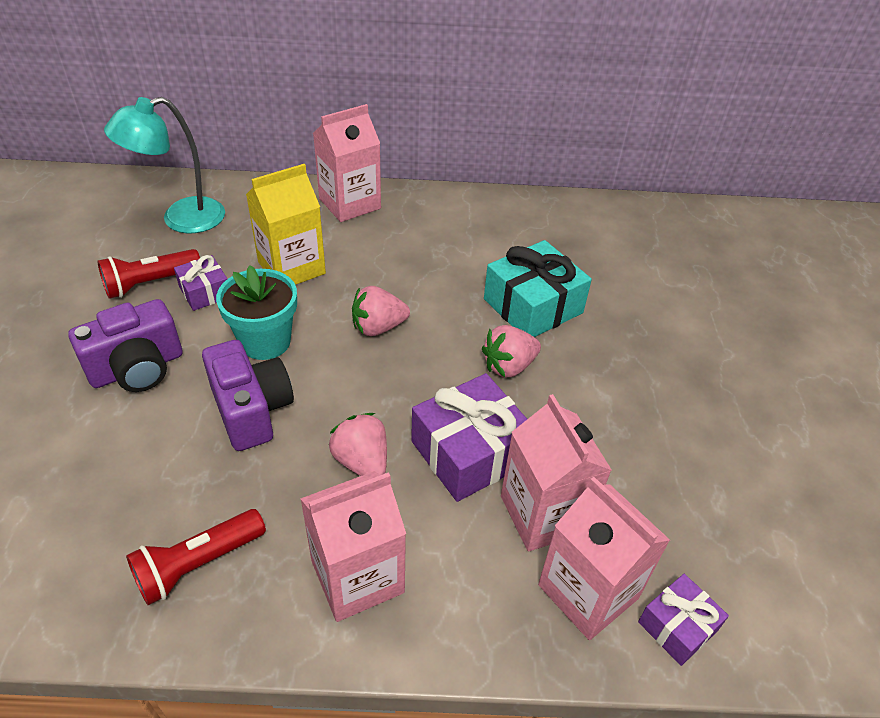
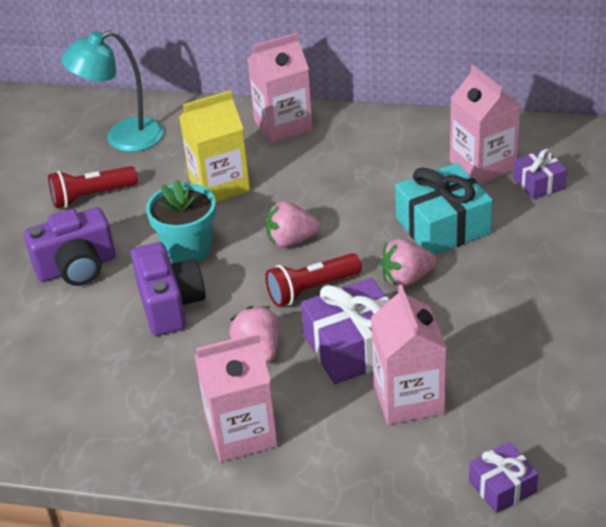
camera: 15 degrees right, 5 degrees down
red flashlight [126,509,266,605] -> red flashlight moved to [265,253,362,307]
purple gift [174,255,227,311] -> purple gift moved to [514,149,567,199]
pink carton [538,477,670,640] -> pink carton moved to [450,65,521,185]

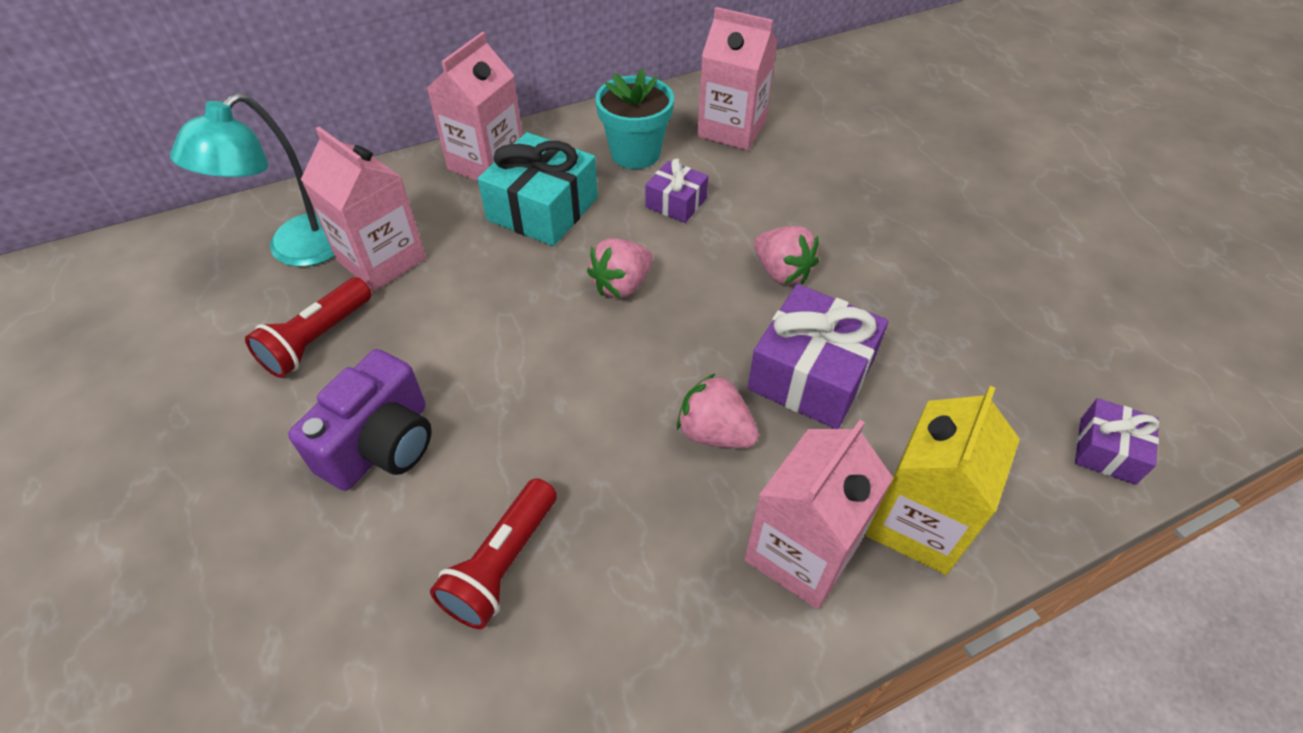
camera: 40 degrees left, 10 degrees up
purple camera [131,242,206,336] -> none
turquoise flower pot [146,179,216,263] -> turquoise flower pot moved to [595,69,674,169]
yellow carton [179,90,250,202] -> yellow carton moved to [866,386,1020,575]
red flashlight [265,253,362,307] -> red flashlight moved to [430,478,557,629]
pink carton [371,285,447,425] -> pink carton moved to [301,127,426,291]
pink strawberry [380,238,436,287] -> pink strawberry turned 75 degrees counterclockwise [754,226,819,285]
turquoise gift [395,163,493,255] -> turquoise gift moved to [478,132,598,246]
purple gift [514,149,567,199] -> purple gift moved to [646,159,708,223]

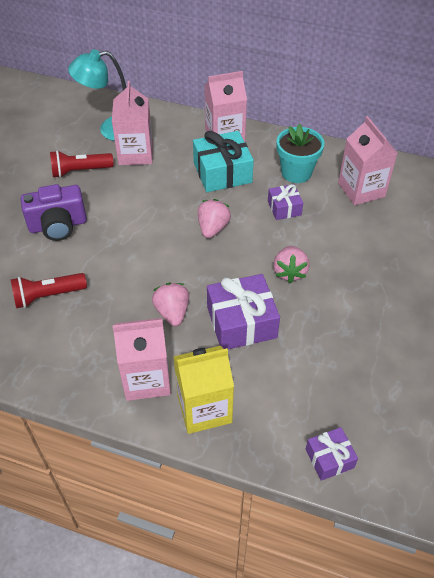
camera: 45 degrees right, 0 degrees up
pink strawberry [587,238,653,298] -> pink strawberry turned 105 degrees clockwise [198,199,231,238]

